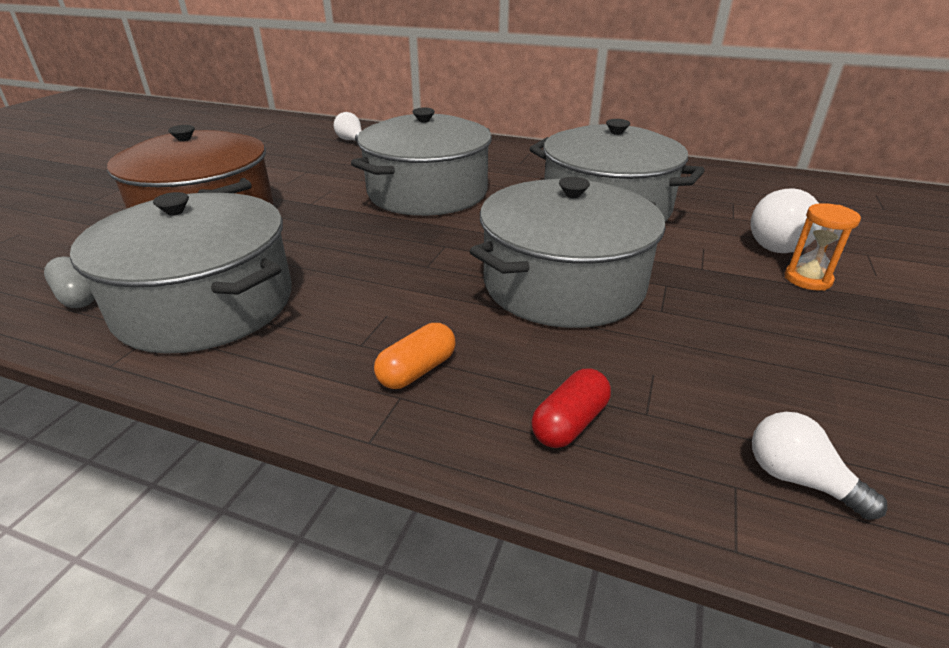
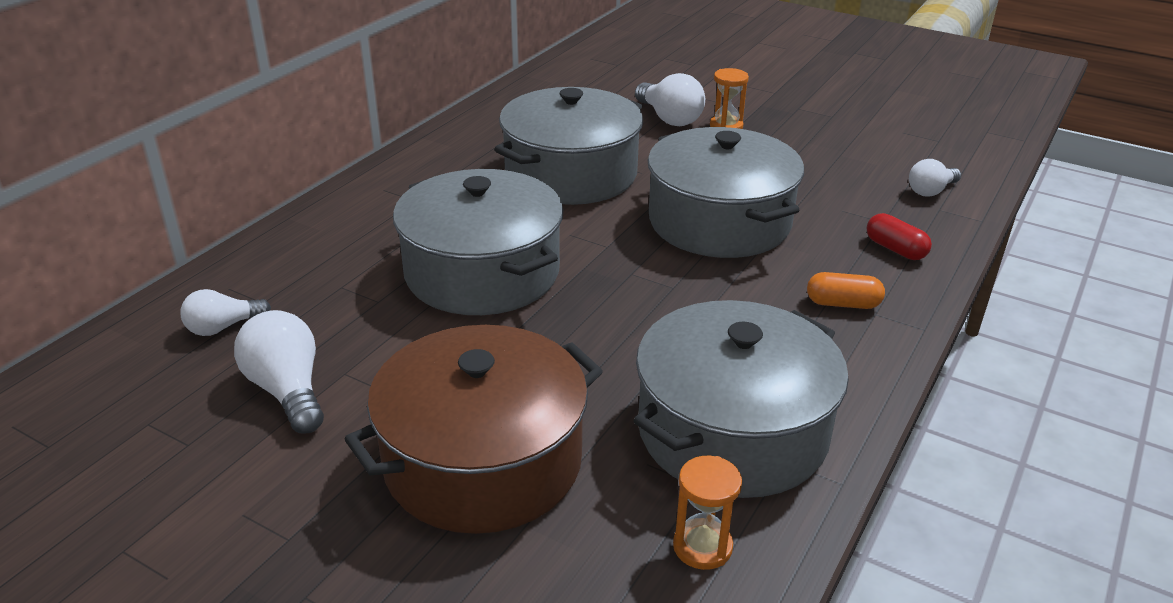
camera: 80 degrees left, 0 degrees up
grey capsule [44,256,95,308] -> orange hourglass [673,456,742,570]
orange capsule [374,323,456,389] -> orange capsule turned 45 degrees counterclockwise [807,272,885,309]
none -> white light bulb [234,310,324,433]

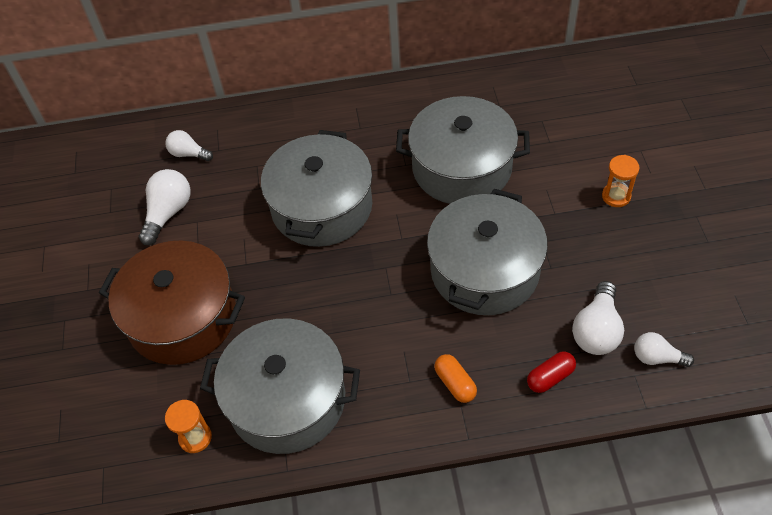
camera: 55 degrees right, 20 degrees up
white light bulb [635,73,705,126] -> white light bulb moved to [572,281,624,355]
red capsule [866,213,932,260] -> red capsule turned 45 degrees clockwise [527,351,576,393]

